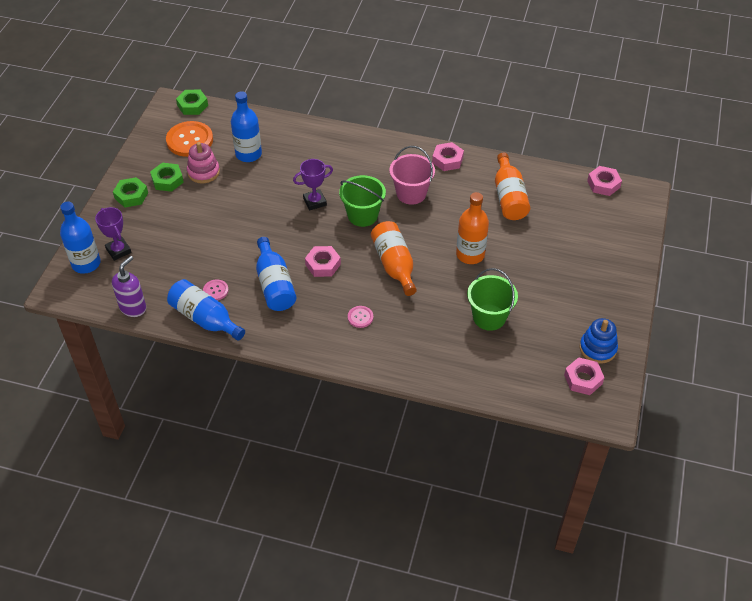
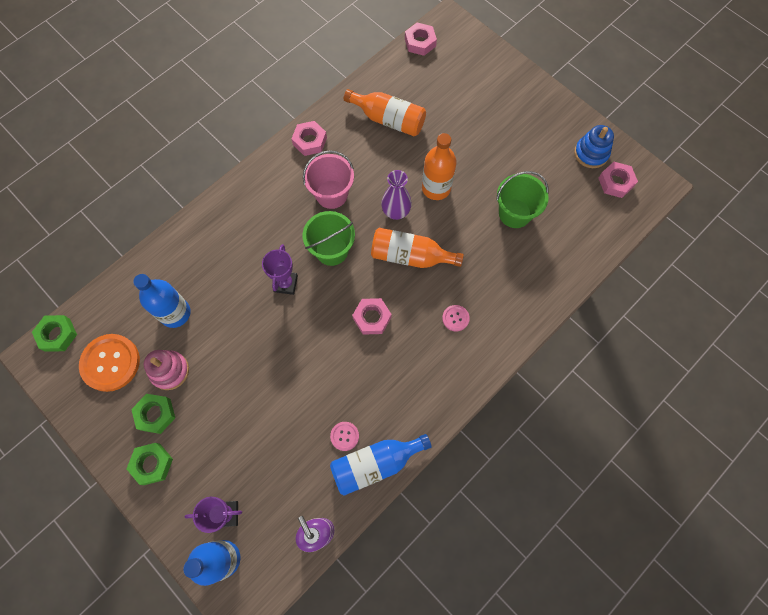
camera: 60 degrees left, 20 degrees up
blue bottle [256,237,297,311] -> none
none -> purple vase [381,170,412,220]

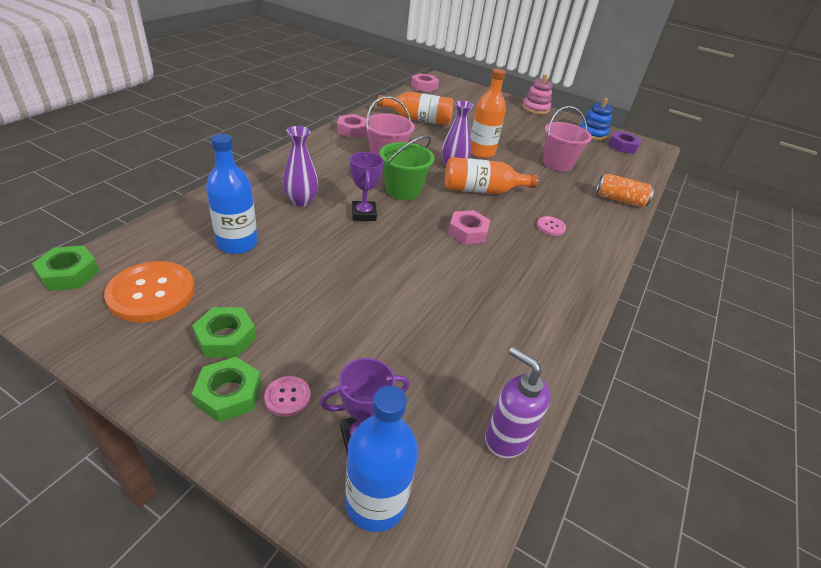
camera: 20 degrees left, 30 degrees down
pink stacking toy [144,350,189,390] -> pink stacking toy moved to [522,74,552,114]
pink button [330,422,359,451] -> pink button moved to [264,376,311,417]
blue bottle [330,434,432,496] -> none
green bucket [496,171,549,228] -> pink bucket [543,106,592,171]
pink nut [599,162,638,198] -> purple nut [608,131,642,154]
none -> purple vase [282,126,318,206]
none -> orange can [596,174,654,207]

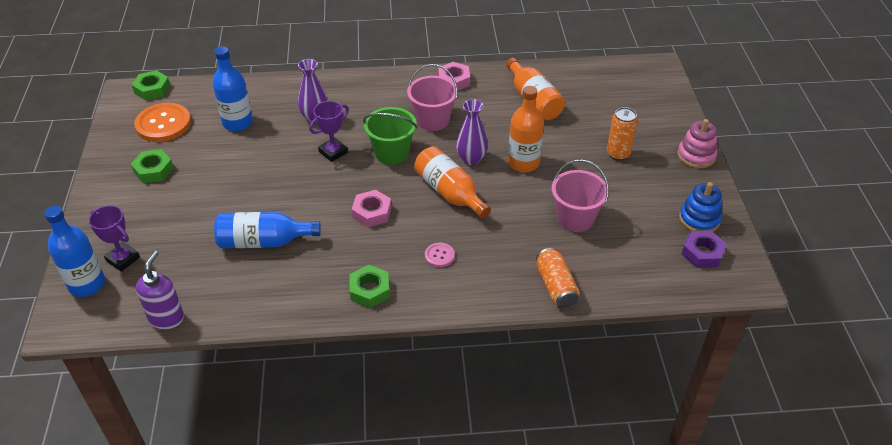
camera: 60 degrees right, 5 degrees up
green nut [192,357,262,423] -> green nut moved to [350,265,390,308]
pink button [264,376,311,417] -> none
pink nut [411,73,439,92] -> none
none -> blue bottle [214,212,321,248]
none -> orange can [607,107,638,161]

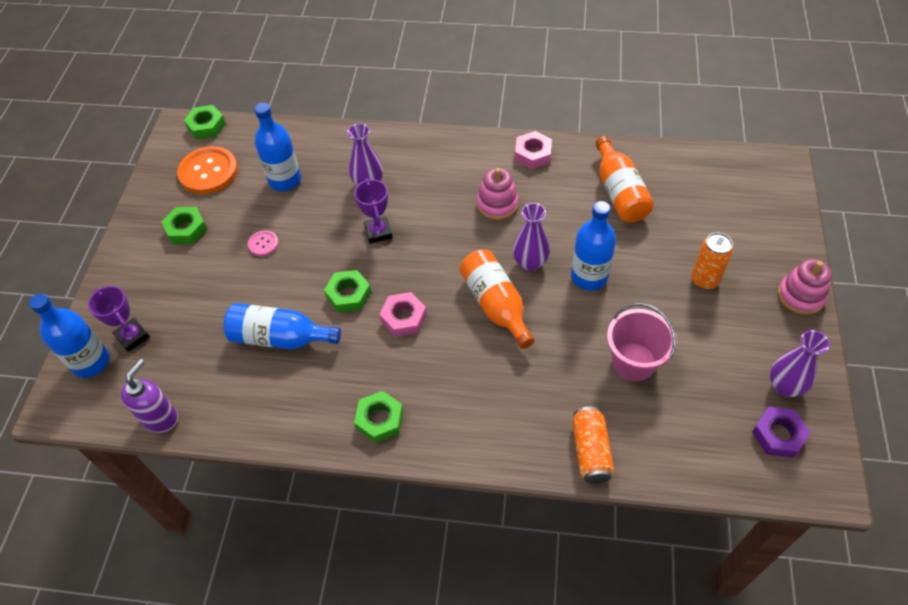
camera: 15 degrees right, 10 degrees up
purple trophy [309,101,349,162] -> purple trophy turned 75 degrees counterclockwise [354,178,393,244]
green bucket [363,107,417,165] -> none
pink bucket [407,64,458,131] -> pink stacking toy [477,168,519,220]
pink button [425,243,455,267] -> pink button moved to [248,230,279,256]
orange bottle [508,86,544,172] -> blue bottle [571,201,616,291]
blue stacking toy [679,182,722,232] -> purple vase [770,330,830,397]
none -> green nut [324,270,371,313]

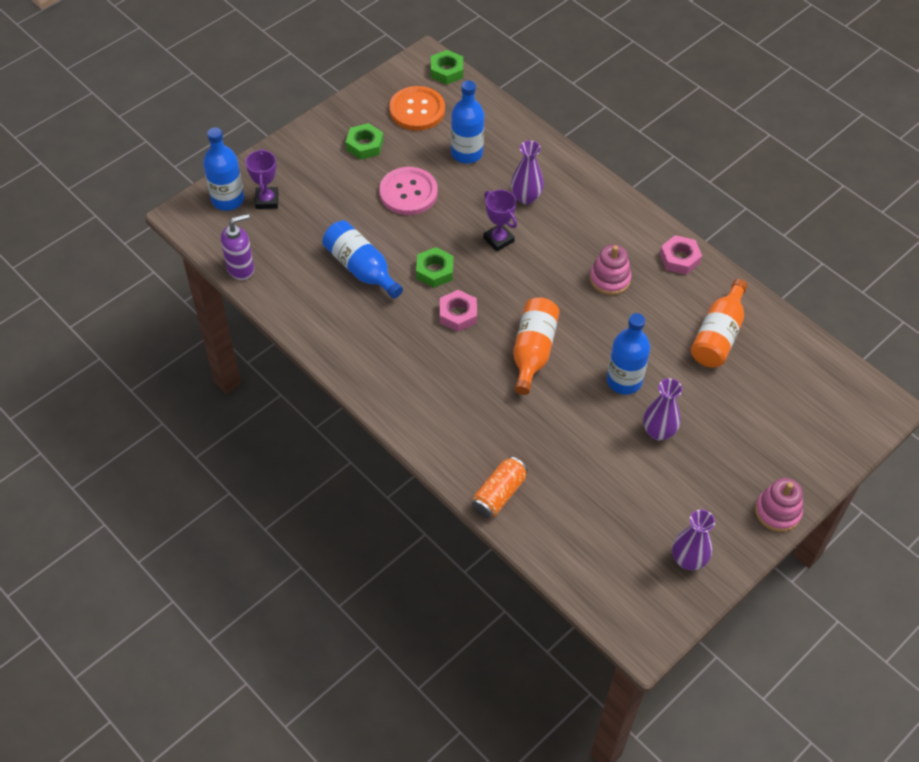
camera: 35 degrees right, 0 degrees up
pink button [248,230,279,256] -> pink button [379,167,438,215], size x2.08
purple trophy [354,178,393,244] -> purple trophy turned 60 degrees counterclockwise [483,190,517,252]
green nut [354,391,403,443] -> none
purple vase [513,203,550,271] -> purple vase moved to [643,378,682,441]
pink bucket [607,303,676,381] -> none
orange can [691,232,733,289] -> none
purple nut [752,407,810,458] -> none

